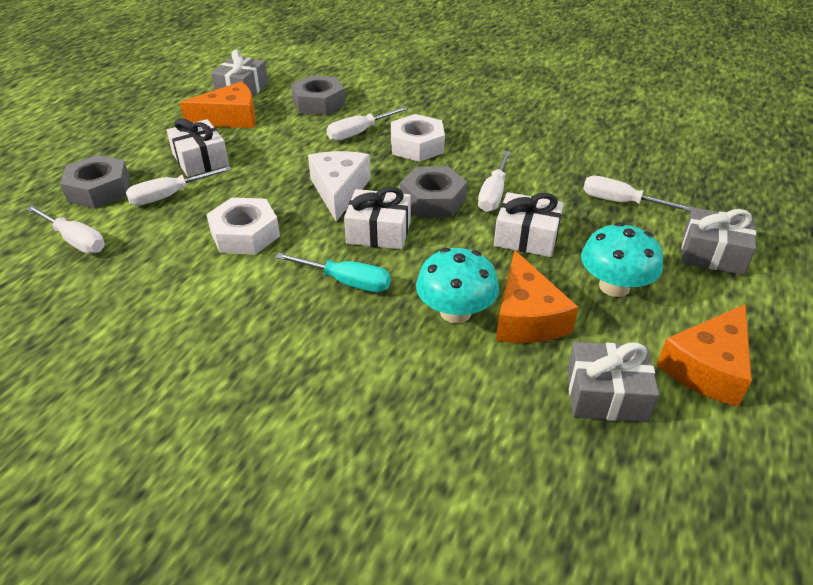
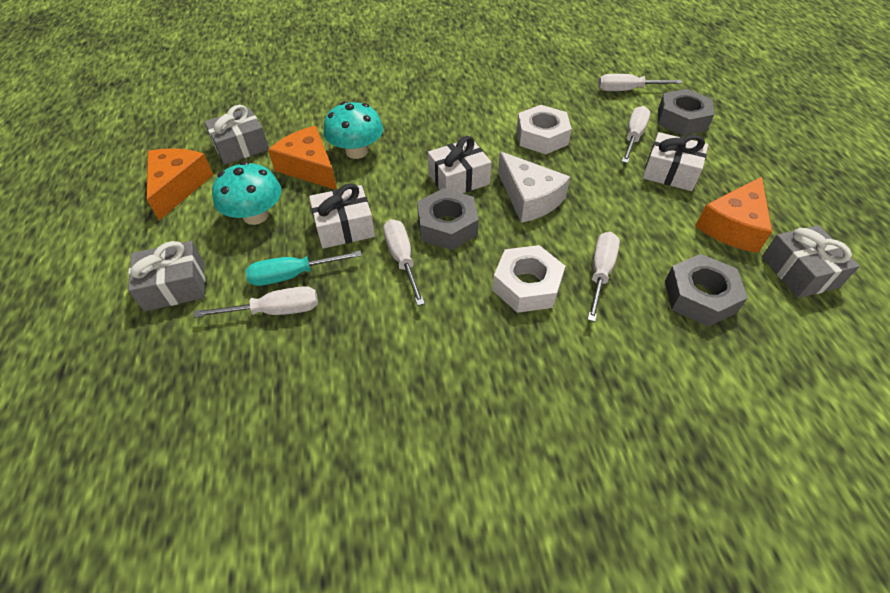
camera: 145 degrees right, 10 degrees up
turquoise screwdriver [275,253,391,292] -> turquoise screwdriver moved to [245,251,362,286]

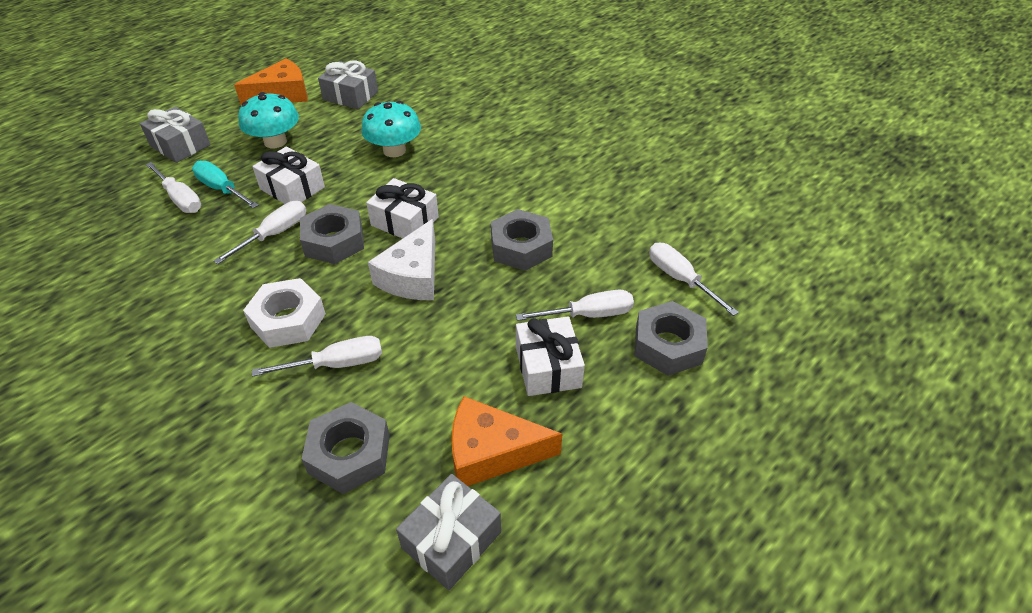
camera: 55 degrees right, 5 degrees down
orange cheese [268,126,337,190] -> none
white nut [517,105,572,154] -> grey nut [491,209,553,271]

